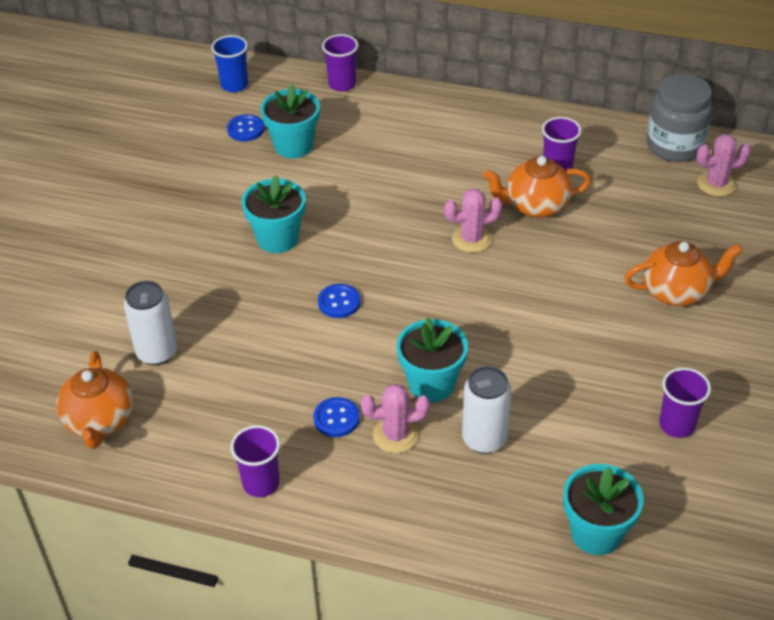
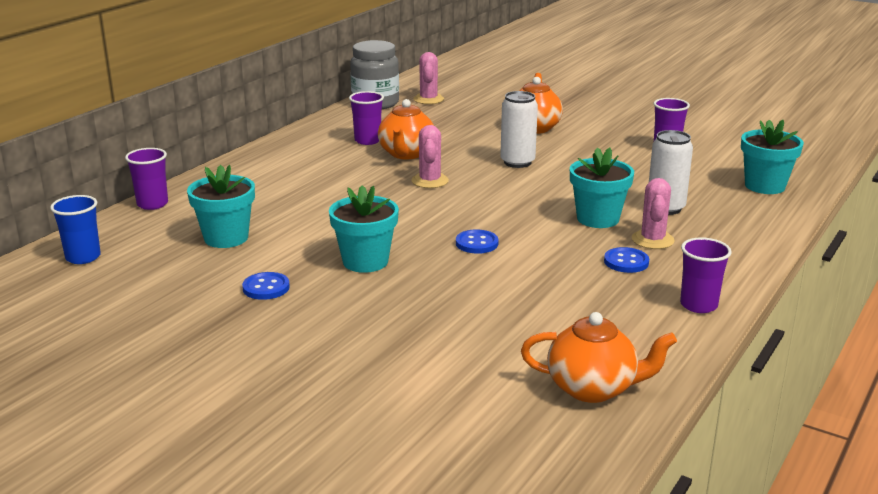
camera: 75 degrees left, 20 degrees down
white can [124,281,177,365] -> white can moved to [500,91,538,168]
blue button [227,114,264,141] -> blue button moved to [242,272,290,300]

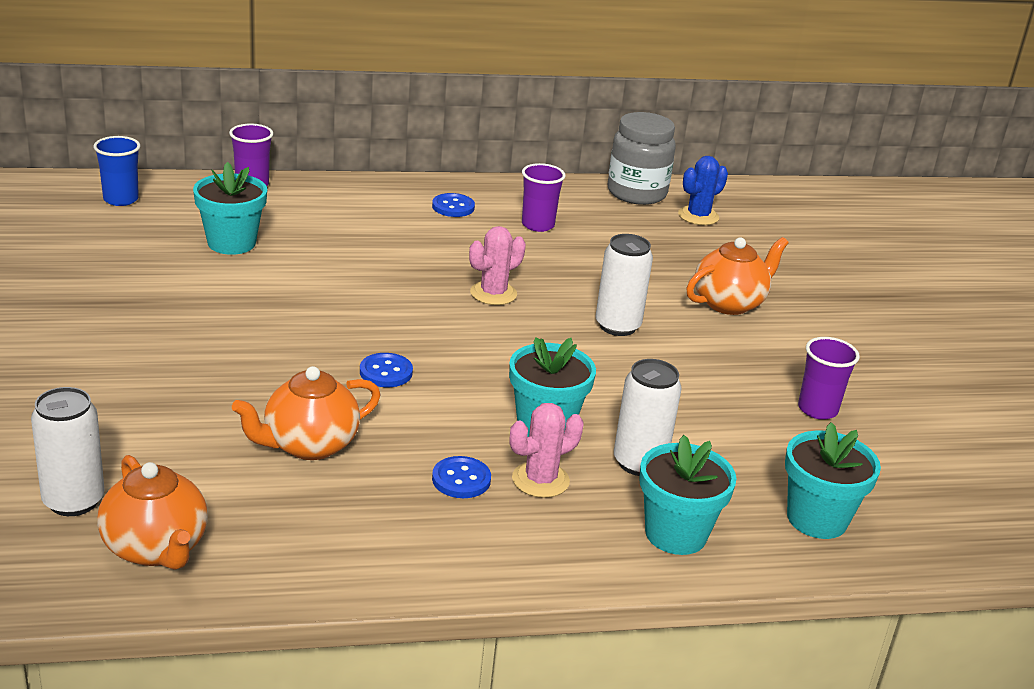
camera: 45 degrees right, 5 degrees up
blue button [242,272,290,300] -> blue button moved to [432,193,475,217]
turquoise flower pot [329,185,399,273] -> turquoise flower pot moved to [639,435,737,555]
orange teapot [378,99,434,160] -> orange teapot moved to [232,366,381,460]
pink cactus [413,52,444,104] -> blue cactus [678,156,728,225]
purple cup [680,237,732,313] -> none
none -> white can [31,387,105,516]

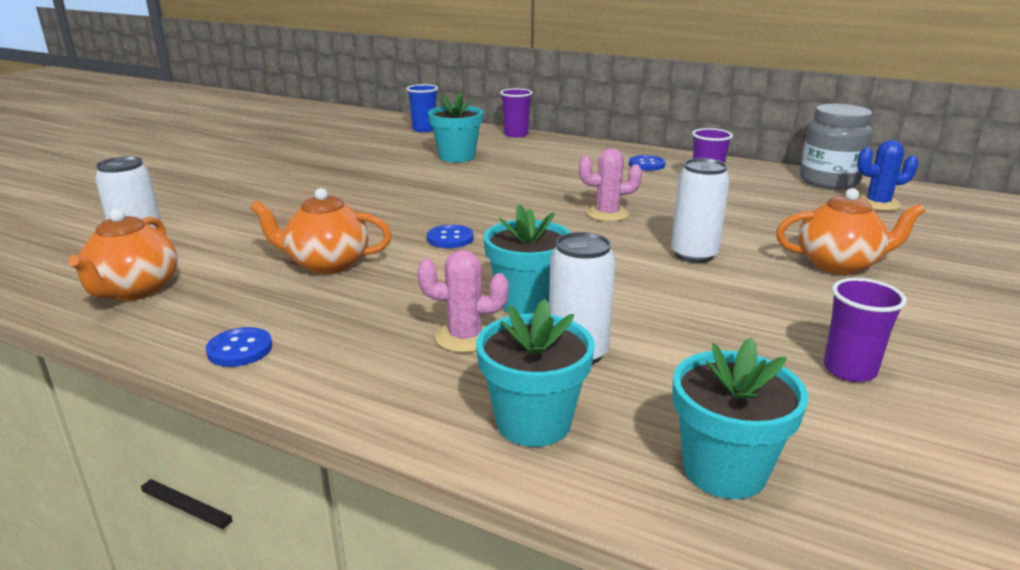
camera: 40 degrees right, 5 degrees down
blue button [432,456,491,498] -> blue button moved to [206,327,272,367]

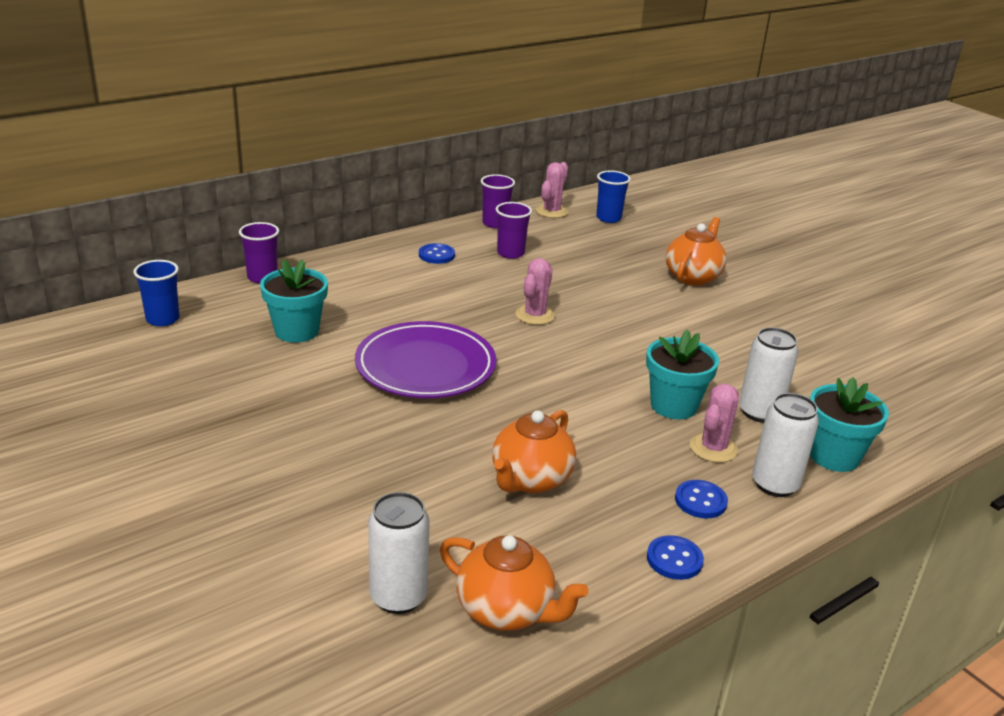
camera: 65 degrees left, 5 degrees up
blue button [427,225,474,248] -> blue button moved to [675,480,728,518]
white can [671,158,730,263] -> white can moved to [752,393,819,497]
turquoise flower pot [672,337,808,499] -> none
grey jar [800,104,873,189] -> pink cactus [536,162,568,218]
purple cup [824,278,907,382] -> purple cup moved to [481,174,515,228]
blue cactus [857,140,919,211] -> blue cup [596,170,631,223]
none -> purple plate [355,321,496,398]

